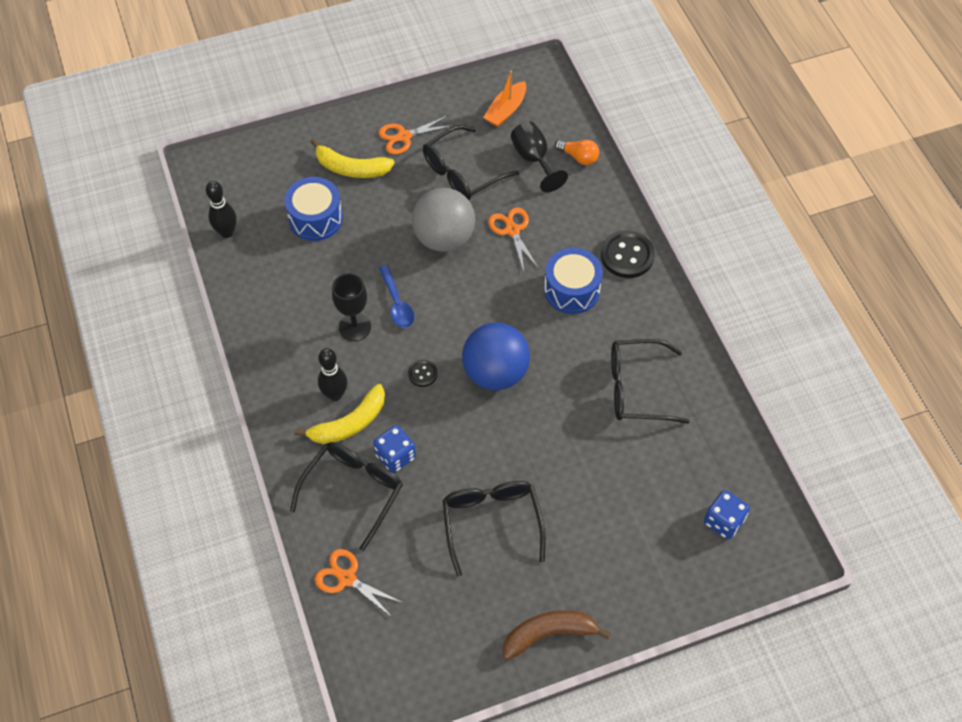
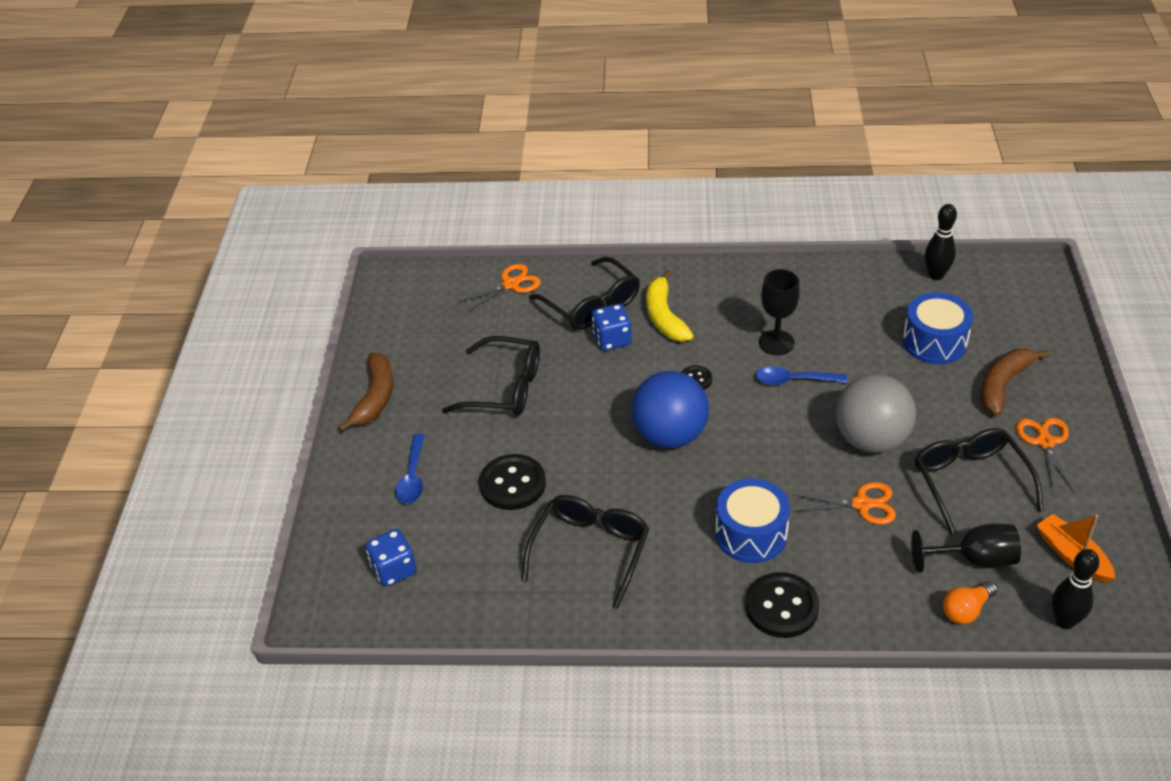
camera: 115 degrees right, 15 degrees down
yellow banana [311,139,395,178] -> brown banana [980,349,1050,416]
black bowling pin [318,348,347,401] -> black bowling pin moved to [1052,549,1099,629]
none -> blue spoon [395,434,425,504]
none -> black button [479,454,546,510]

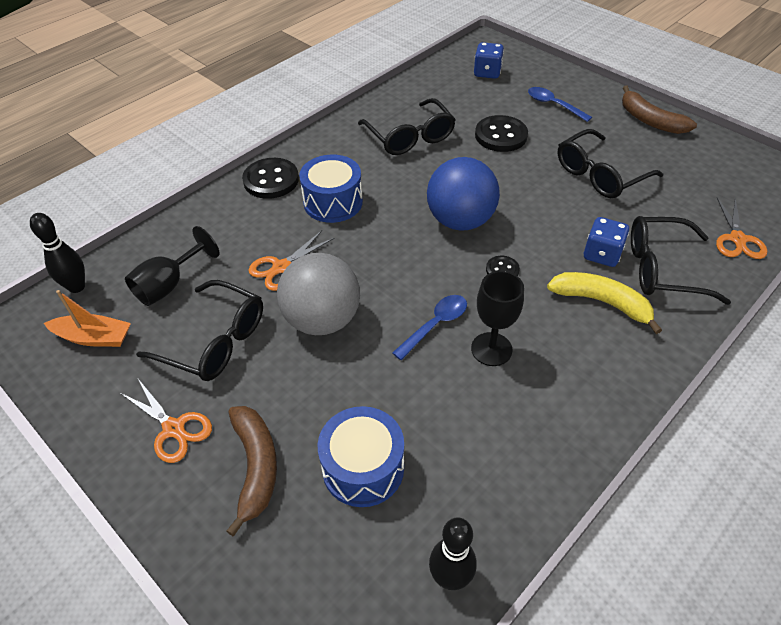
camera: 130 degrees right, 5 degrees up
orange light bulb [943,581,997,624] -> none

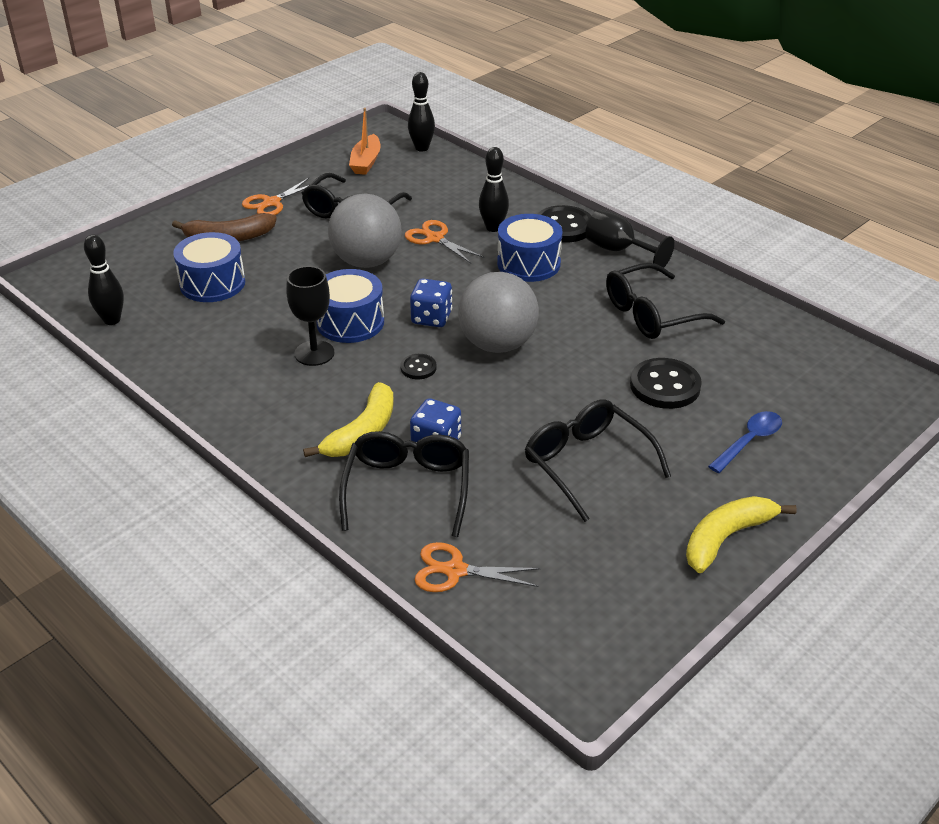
camera: 90 degrees right, 10 degrees down
black goblet [125,226,220,306] -> black goblet moved to [585,209,674,271]
blue spoon [392,295,467,360] -> blue drum [316,269,384,343]
blue ball [427,157,500,231] -> grey ball [458,272,539,353]
blue dice [474,42,504,79] -> blue dice moved to [410,279,452,327]
brown banana [622,86,697,134] -> yellow banana [686,496,797,573]
none -> black bowling pin [479,147,509,232]

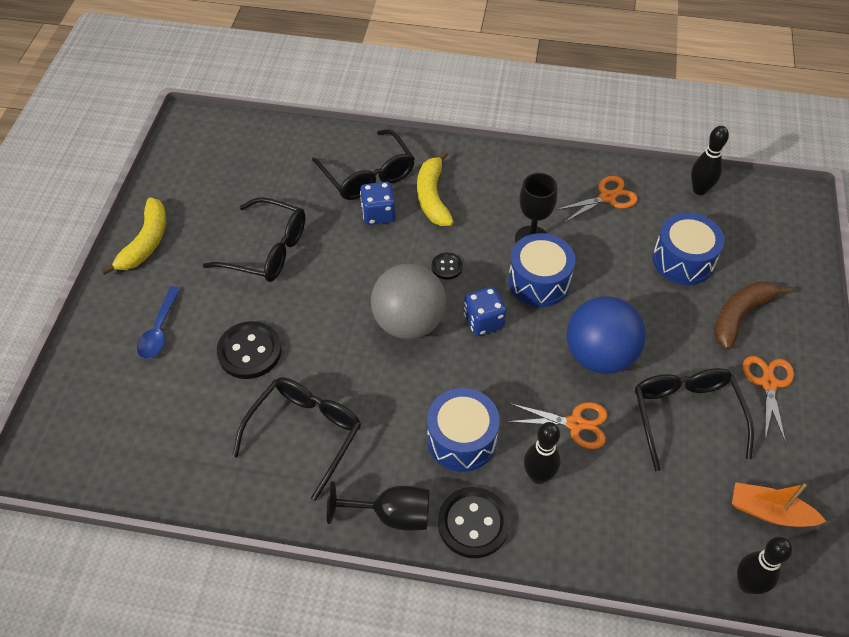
camera: 145 degrees right, 15 degrees up
grey ball [328,193,402,268] -> blue ball [567,296,646,374]
orange boat [349,108,381,175] -> orange boat turned 45 degrees counterclockwise [732,482,826,527]
orange scissors [415,542,541,592] -> orange scissors moved to [555,176,638,222]

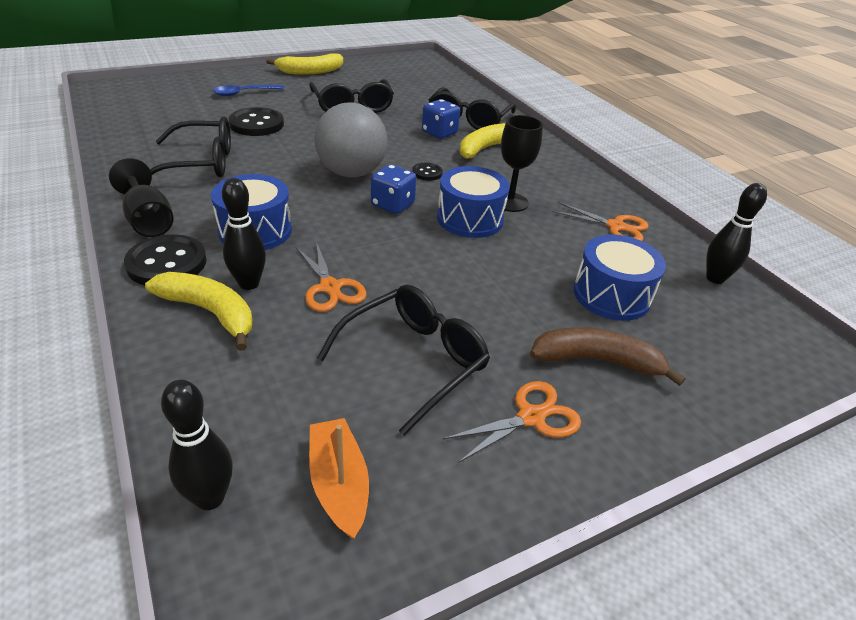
camera: 50 degrees right, 15 degrees down
blue ball [567,296,646,374] -> none
none -> yellow banana [145,272,253,351]

